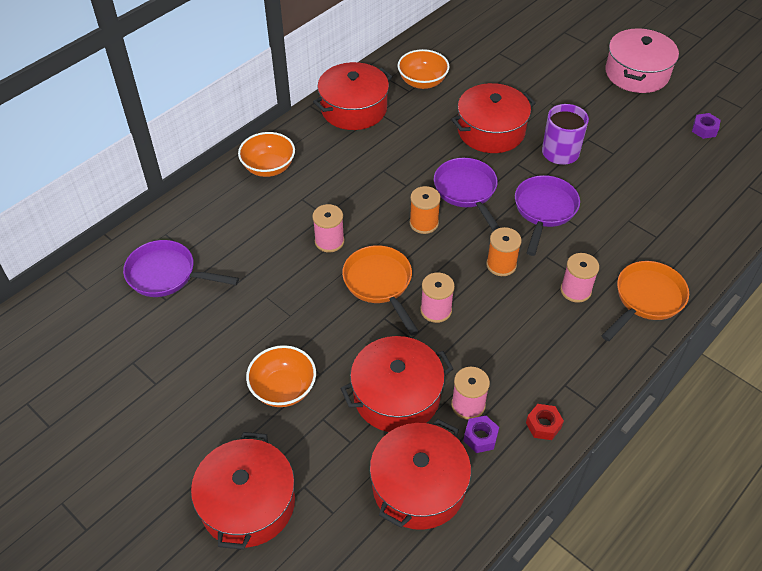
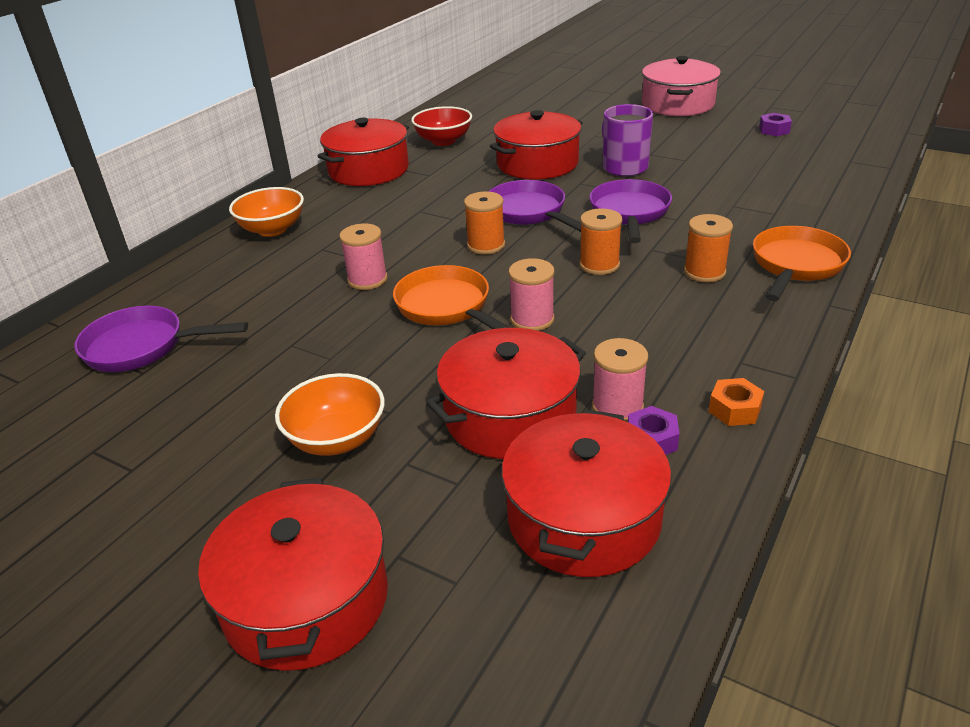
camera: 10 degrees left, 15 degrees down
orange bowl [398,49,449,89] -> red bowl [411,106,472,146]
red nut [526,404,564,440] -> orange nut [708,378,764,426]
pink spool [560,253,599,303] -> orange spool [684,214,733,282]

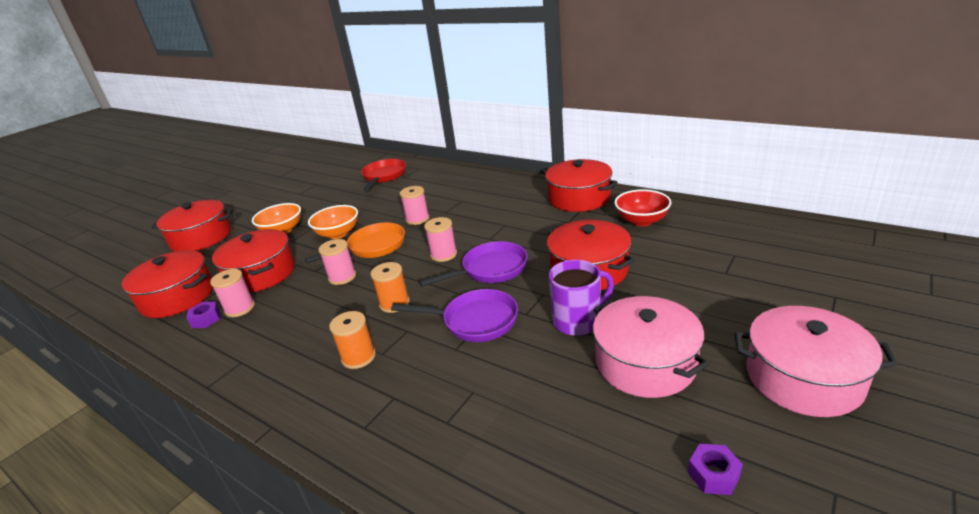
camera: 95 degrees right, 5 degrees down
purple pan [74,306,248,372] -> red pan [361,159,406,191]
orange bowl [229,187,304,237] -> orange bowl moved to [308,205,358,239]
orange spool [464,192,505,255] -> pink spool [424,217,457,262]
orange nut [708,378,764,426] -> none
orange pan [753,226,851,301] -> none
none -> pink pot [593,296,709,398]

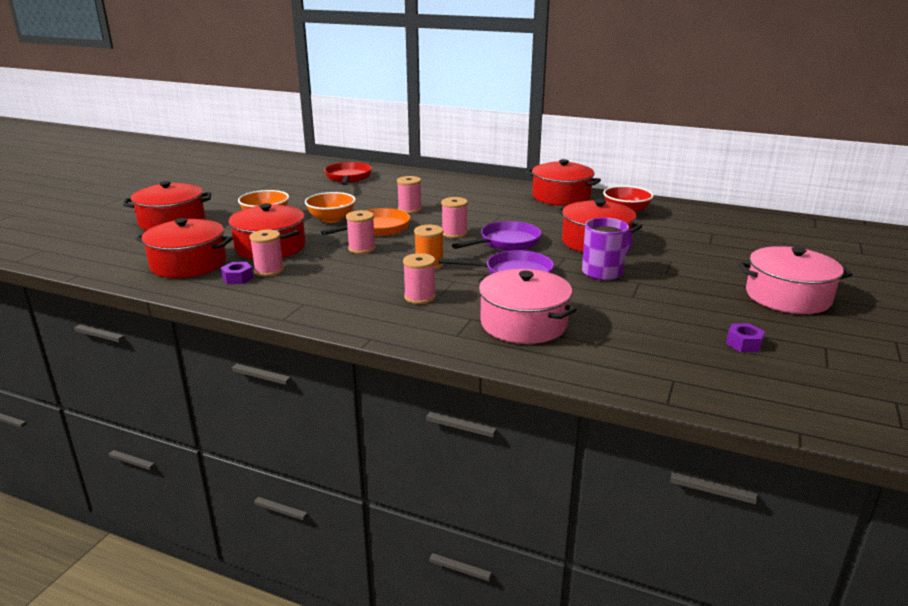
camera: 15 degrees left, 5 degrees down
orange spool [329,311,376,369] -> pink spool [403,253,436,304]
pink pot [593,296,709,398] -> pink pot moved to [478,269,577,344]

